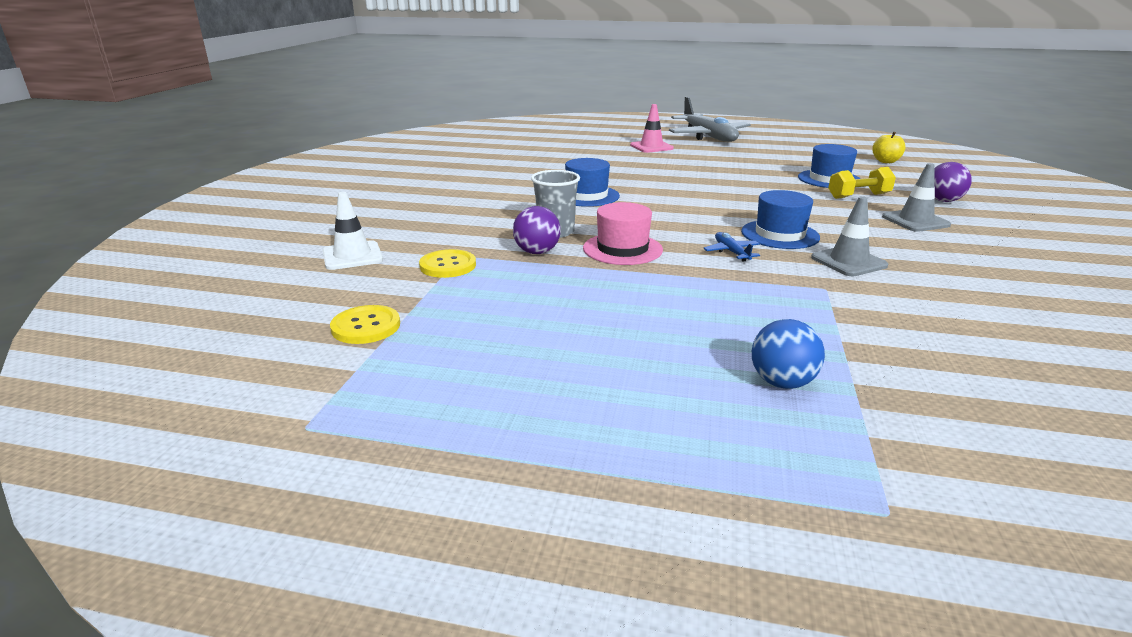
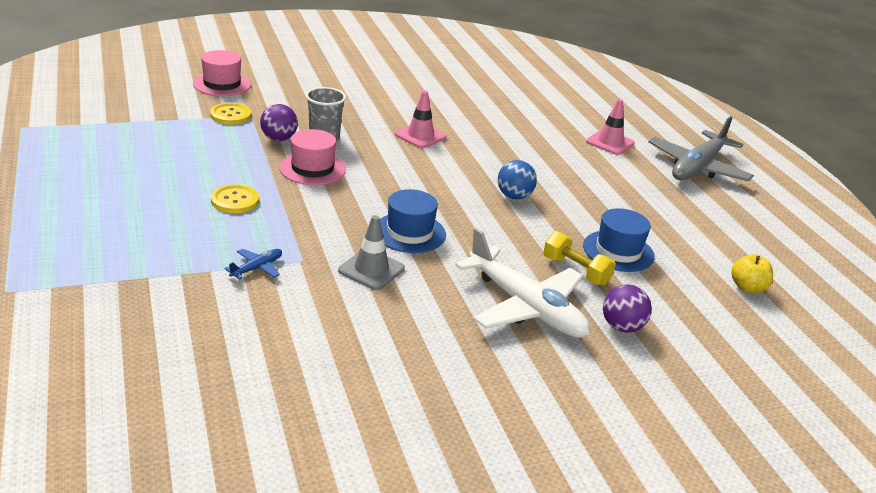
camera: 55 degrees right, 5 degrees up
white traffic cone [323,192,383,270] -> pink hat [193,50,251,96]
yellow button [330,305,400,344] -> yellow button moved to [211,184,259,213]
blue hat [565,158,620,207] -> pink traffic cone [395,90,446,148]
blue plane [703,232,760,262] -> blue plane moved to [224,249,282,280]
blue ball [752,319,825,389] -> blue ball moved to [498,160,537,199]
grey traffic cone [882,163,951,232] -> white plane [455,228,590,338]

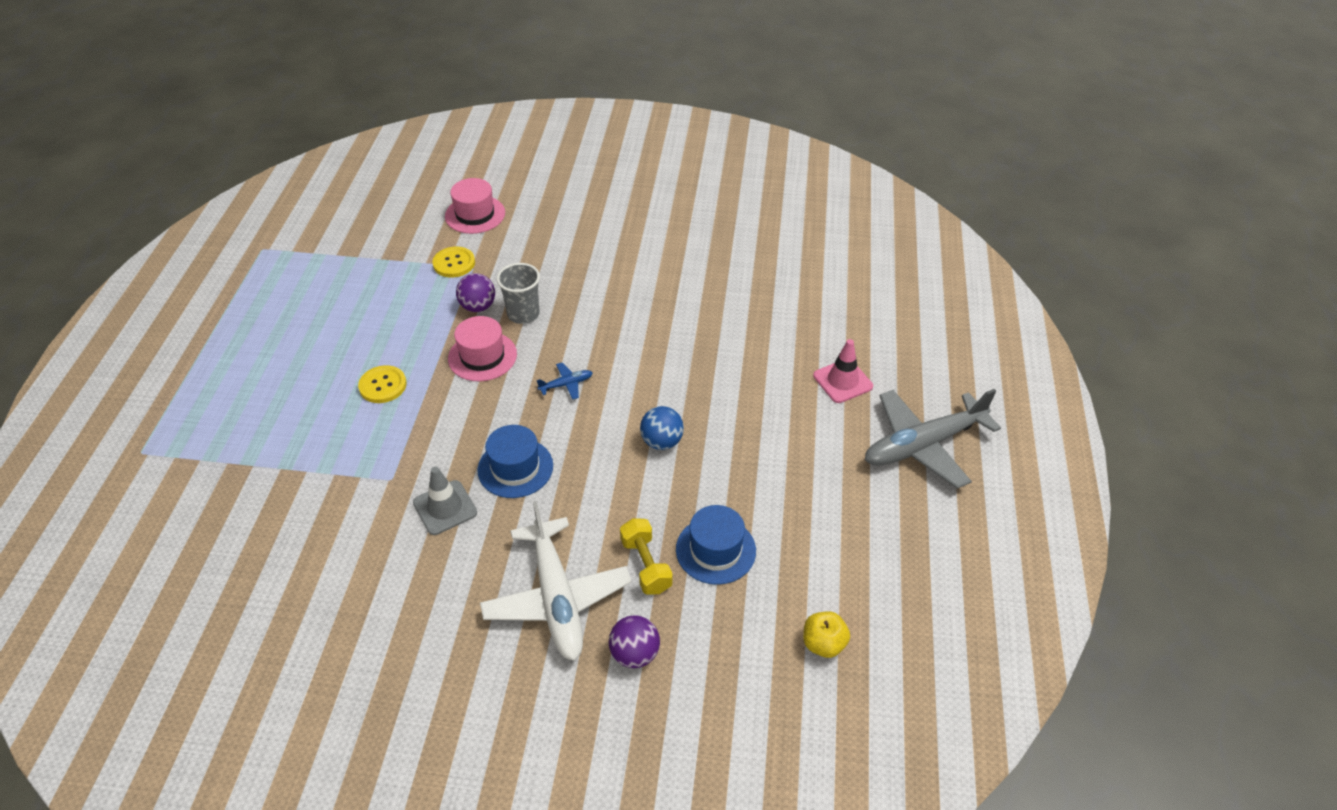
camera: 30 degrees right, 15 degrees up
blue plane [224,249,282,280] -> blue plane moved to [537,363,593,400]
pink traffic cone [395,90,446,148] -> none

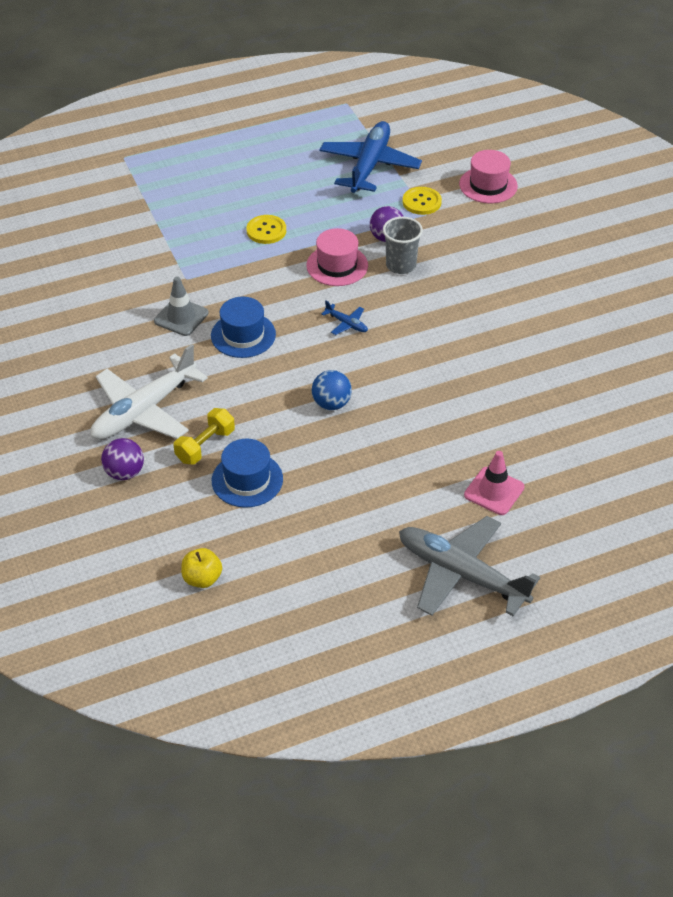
camera: 60 degrees right, 0 degrees up
none -> blue plane [320,121,422,193]

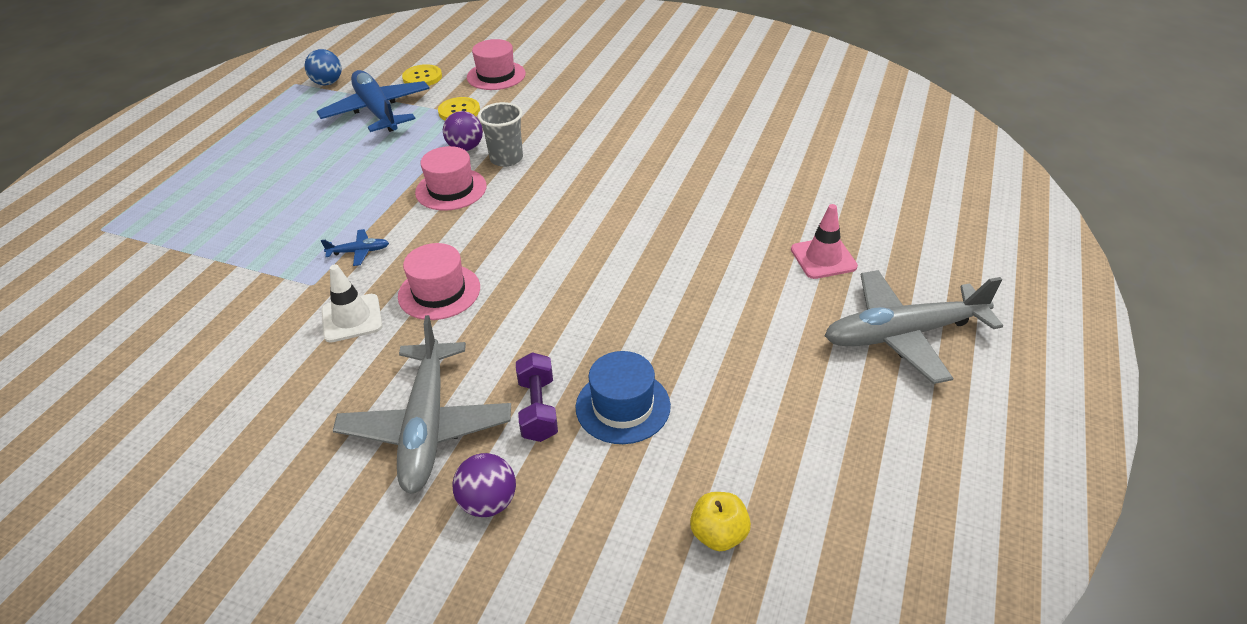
camera: 45 degrees left, 5 degrees down
white plane [90,344,208,440] -> grey plane [333,315,511,494]
grey traffic cone [154,276,209,336] -> white traffic cone [322,264,383,343]
yellow dumbbell [174,408,235,465] -> purple dumbbell [516,352,558,442]
blue hat [211,297,276,358] -> pink hat [398,243,480,320]
yellow button [246,215,286,244] -> yellow button moved to [402,64,442,86]
blue ball [312,370,352,410] -> blue ball moved to [305,49,342,85]
blue plane [321,301,368,335] -> blue plane moved to [321,229,389,266]

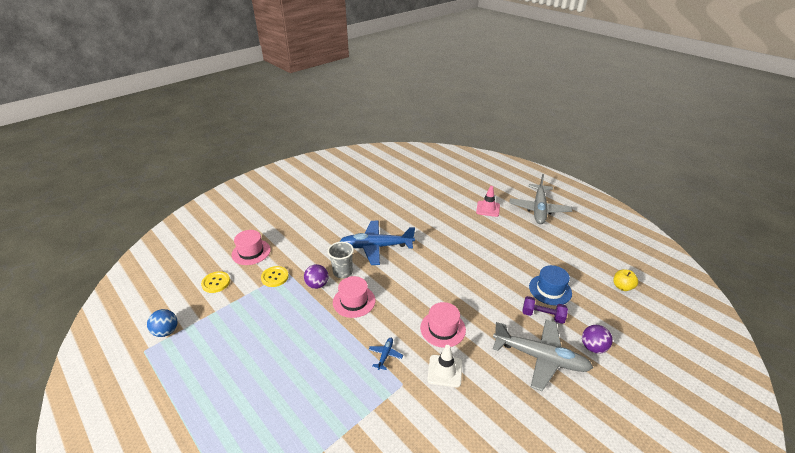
camera: 65 degrees left, 5 degrees down
blue plane [317,70,430,132] -> blue plane moved to [340,221,415,265]

